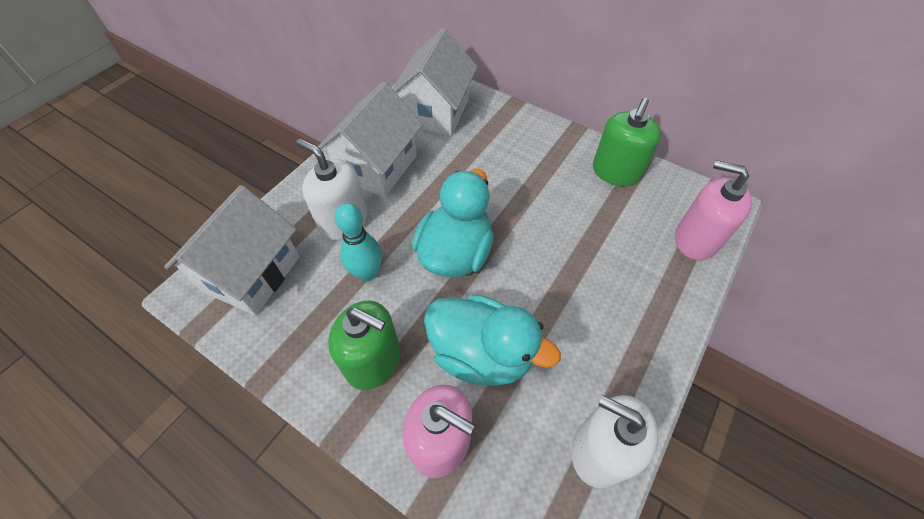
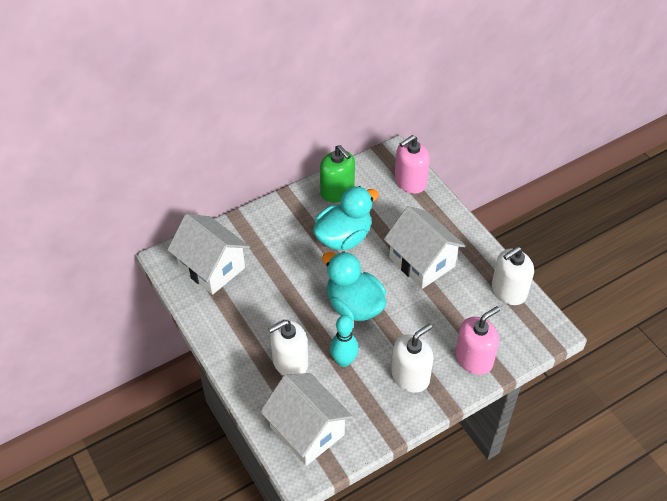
camera: 65 degrees left, 5 degrees down
white house [318,81,423,197] -> white house moved to [384,206,466,289]
green soap dispenser [328,301,400,390] -> white soap dispenser [391,324,434,393]
turquoise duck [424,294,561,386] -> turquoise duck moved to [313,186,379,250]

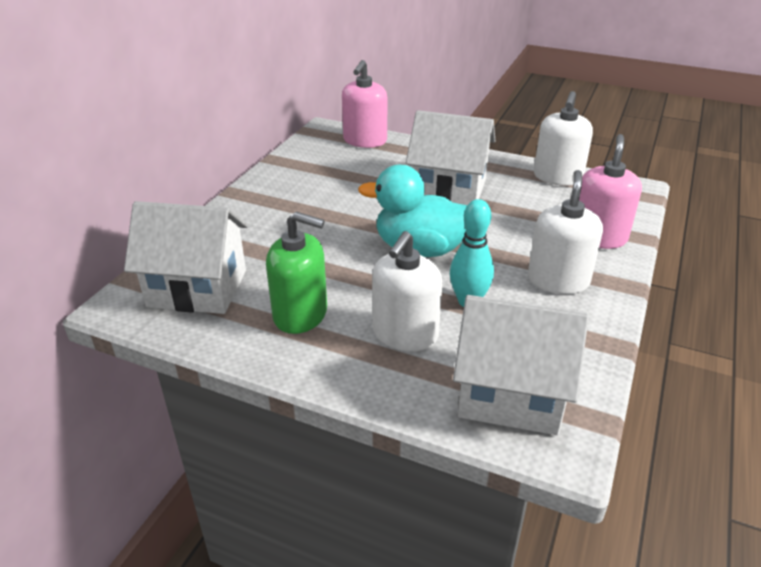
camera: 35 degrees left, 15 degrees down
turquoise duck [313,186,379,250] -> none
green soap dispenser [320,145,355,202] -> green soap dispenser moved to [266,212,327,334]

